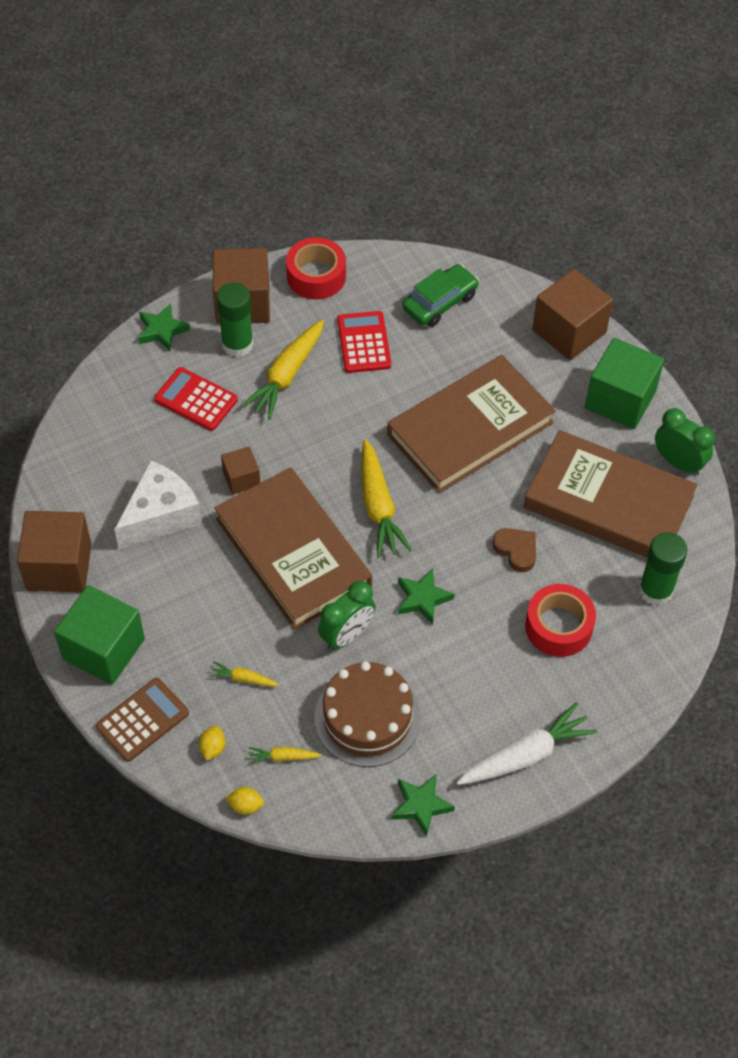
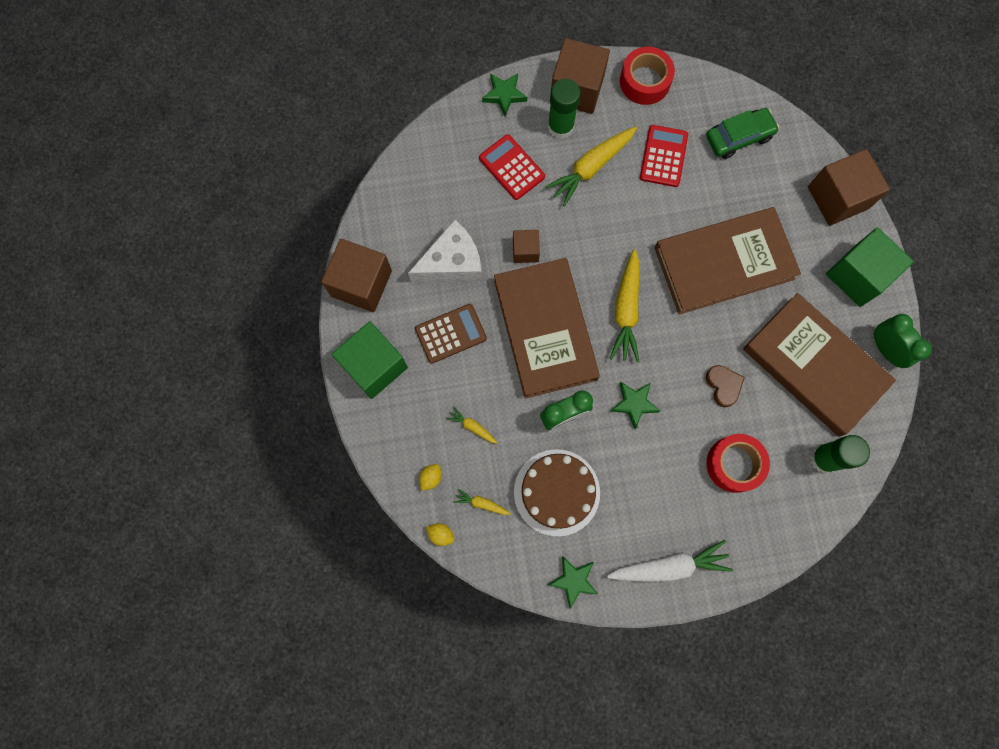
camera: 20 degrees right, 20 degrees up
brown calculator [96,678,189,762] -> brown calculator moved to [415,304,487,364]

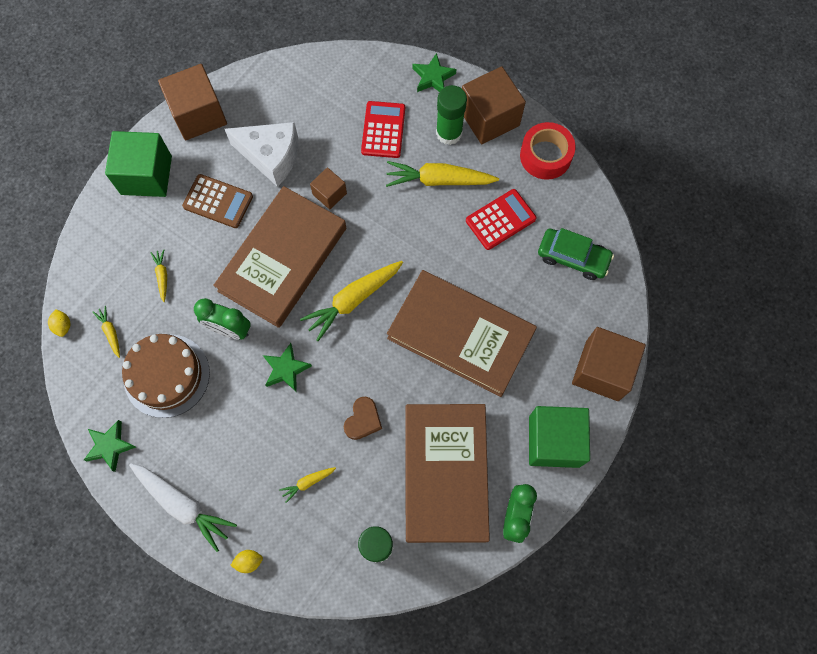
camera: 45 degrees right, 5 degrees down
yellow lemon [419,464,442,491] -> yellow lemon moved to [230,550,263,573]
red tape [706,434,770,493] -> yellow carrot [279,467,336,503]

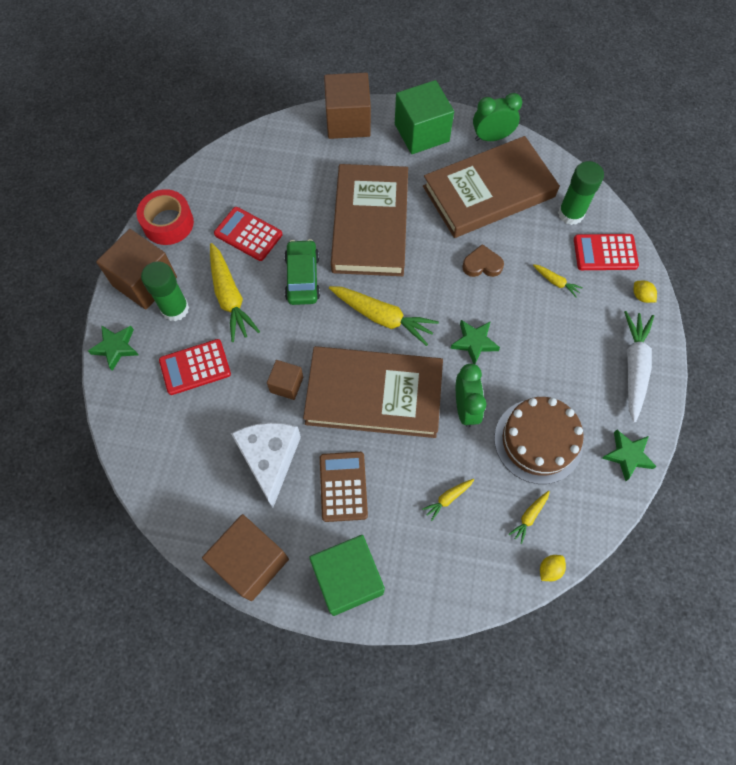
camera: 115 degrees left, 5 degrees down
green car [538,228,614,280] -> green car moved to [284,239,320,305]
none -> red calculator [574,234,639,270]

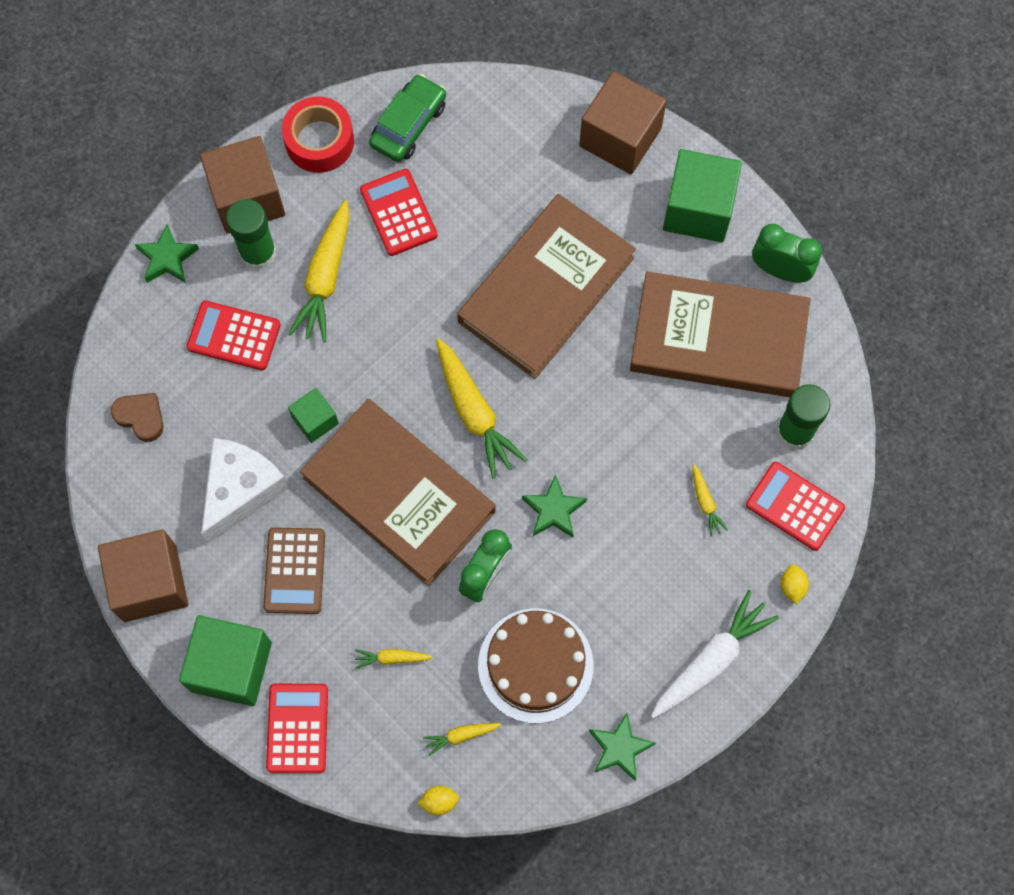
camera: 35 degrees right, 5 degrees up
brown cube [267,360,303,400] -> green cube [288,388,339,443]
green car [284,239,320,305] -> green car moved to [369,74,446,162]
brown calculator [320,452,368,522] -> brown calculator turned 150 degrees clockwise [263,527,325,614]
brown heart [462,244,504,277] -> brown heart moved to [111,393,164,442]
none -> red calculator [266,684,328,773]

